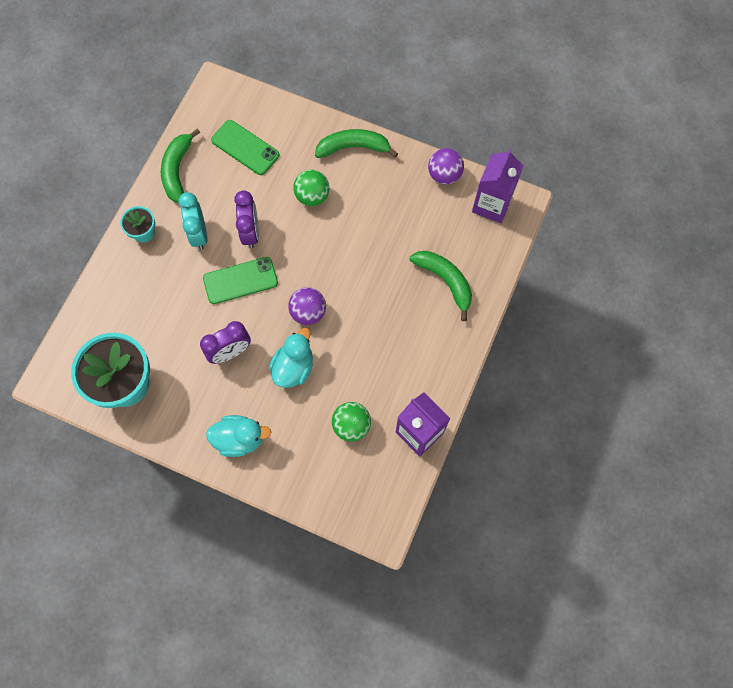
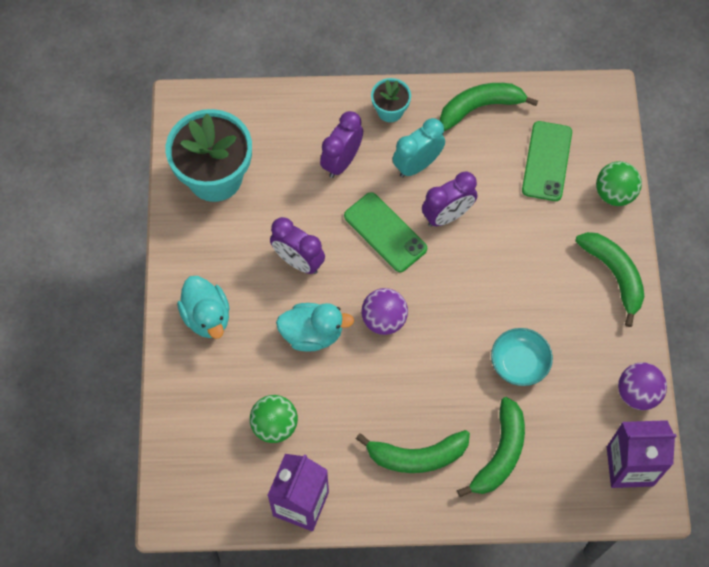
camera: 65 degrees right, 5 degrees down
green ball [293,170,329,206] -> green ball moved to [596,161,642,206]
none -> purple clock [320,111,363,178]
none -> green banana [356,430,470,473]
none -> turquoise bowl [491,328,553,386]

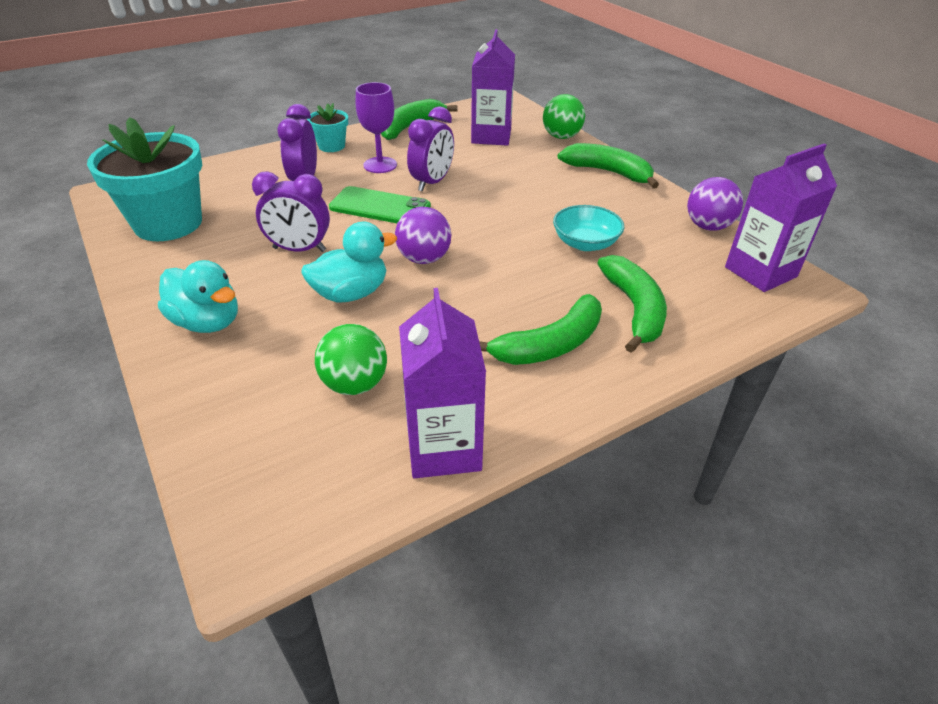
camera: 30 degrees left, 25 degrees down
turquoise clock [393,118,445,177] -> purple goblet [356,82,397,173]
green phone [522,121,572,201] -> purple carton [471,29,515,146]

